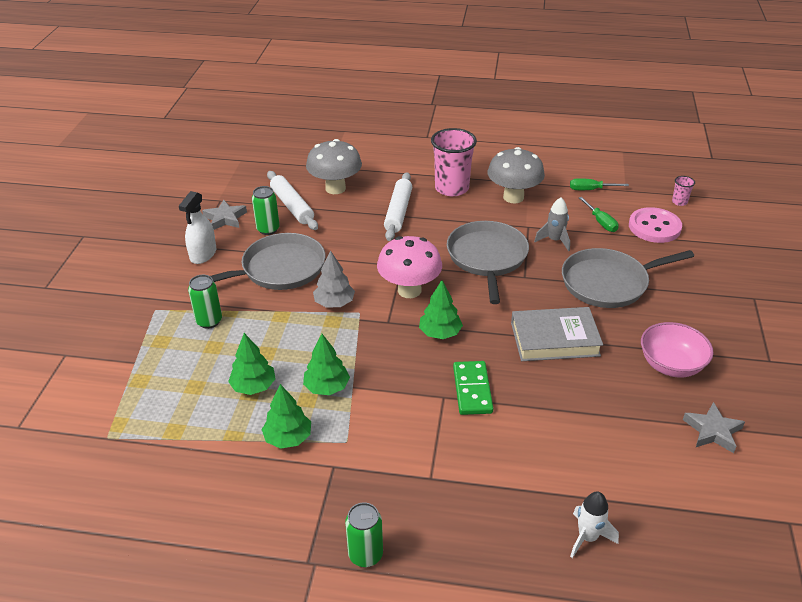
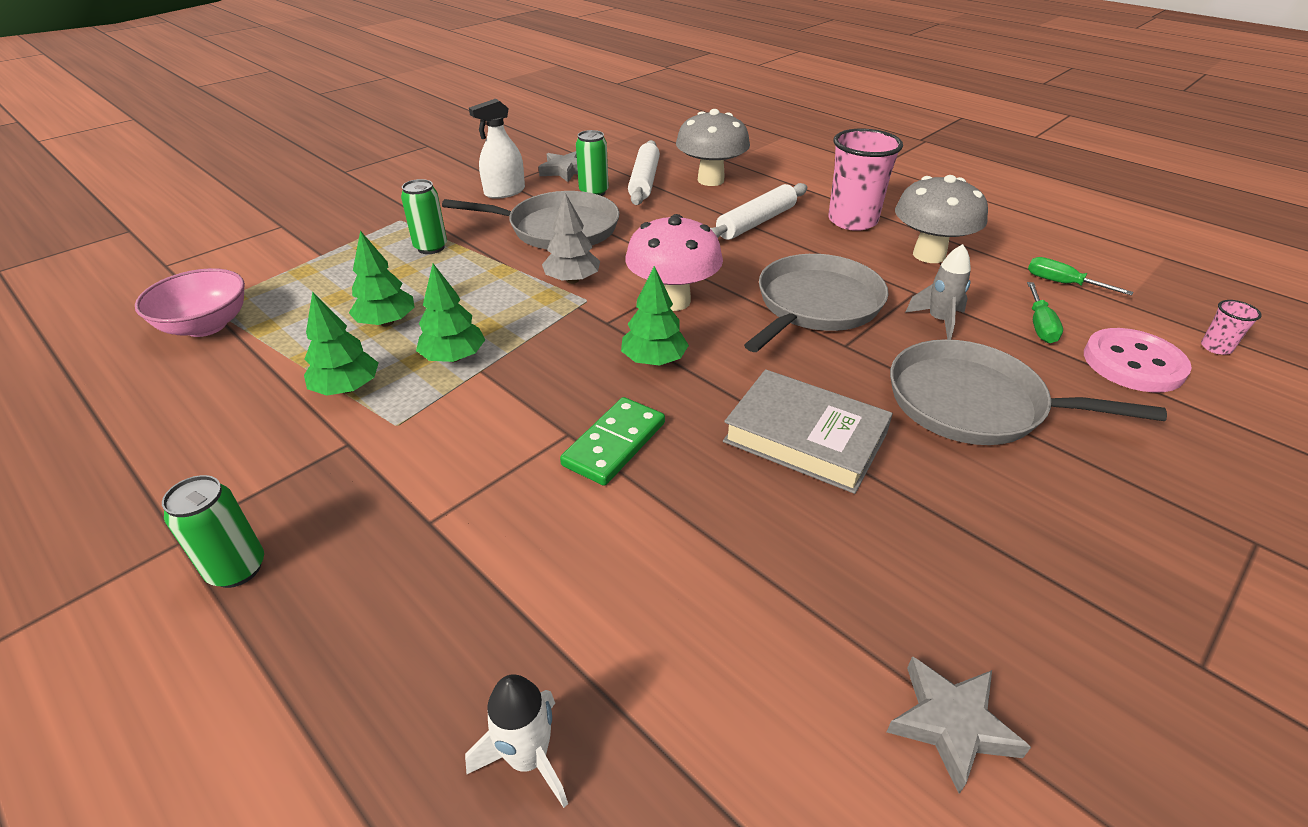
camera: 35 degrees right, 0 degrees up
pink bowl [641,322,714,377] -> pink bowl moved to [135,268,245,337]

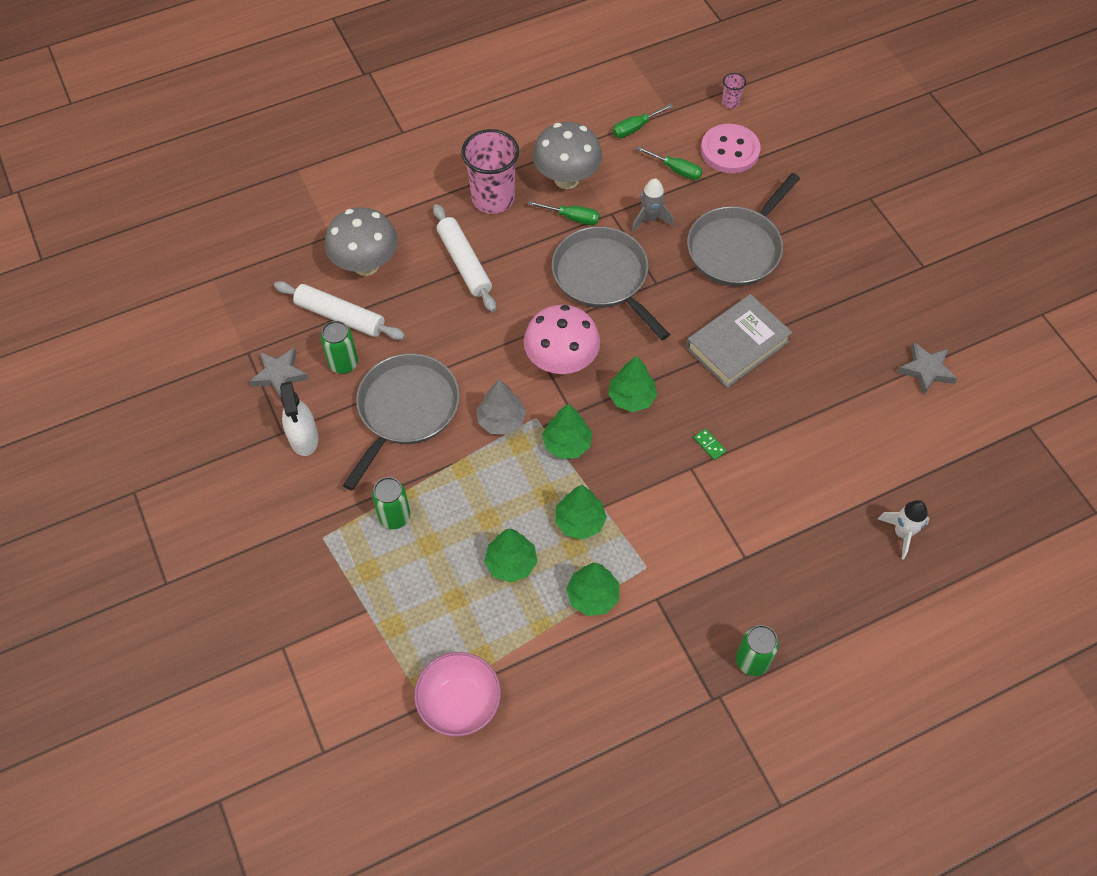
camera: 70 degrees left, 20 degrees up
green domino [560,397,665,486] -> green domino [694,429,726,460], size x0.46
none -> green screwdriver [528,201,600,225]
none -> green tree [542,404,592,459]

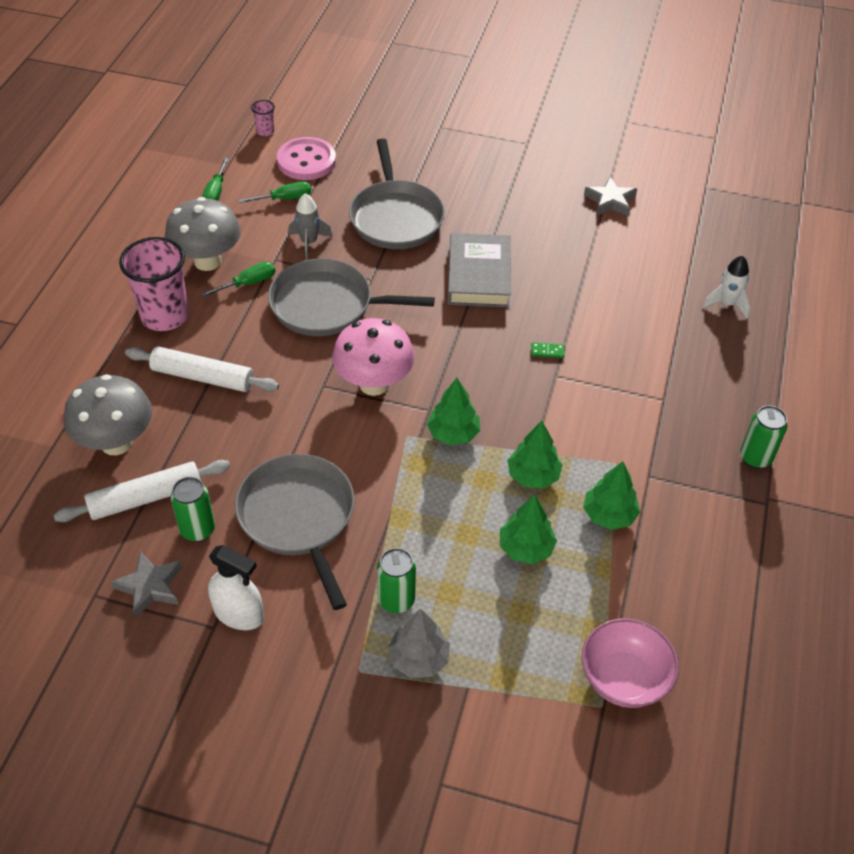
camera: 50 degrees left, 10 degrees down
grey tree [477,379,526,435] -> grey tree moved to [388,609,450,678]
green tree [608,356,657,412] -> none

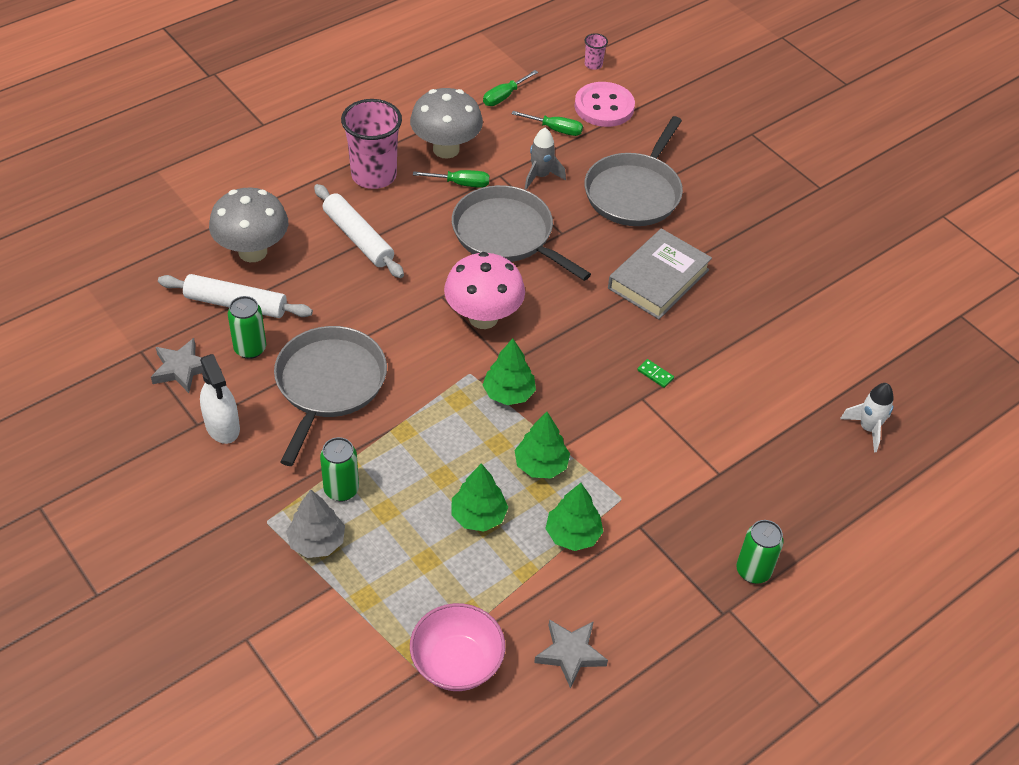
camera: 35 degrees right, 0 degrees up
grey star [584,176,637,216] -> grey star moved to [534,619,608,689]

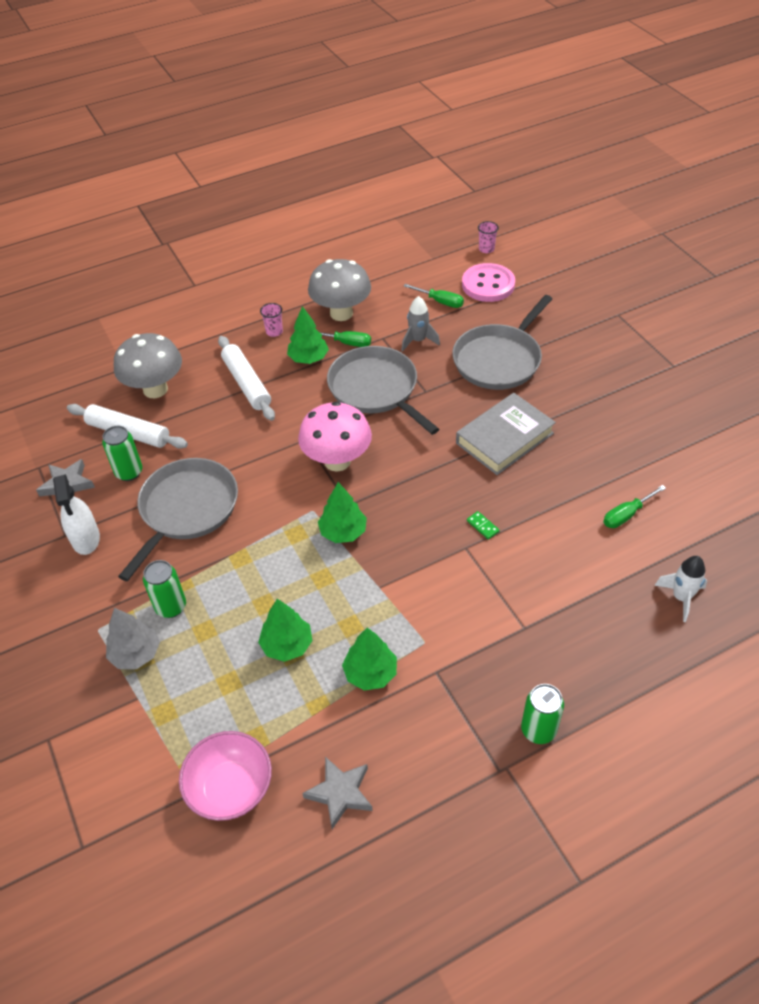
camera: 15 degrees right, 0 degrees up
pink cup [341,99,402,189] -> pink cup [260,303,283,337], size x0.44
green screwdriver [483,70,538,106] -> green screwdriver moved to [603,485,666,528]
green tree [514,412,570,478] -> green tree moved to [287,306,329,364]

